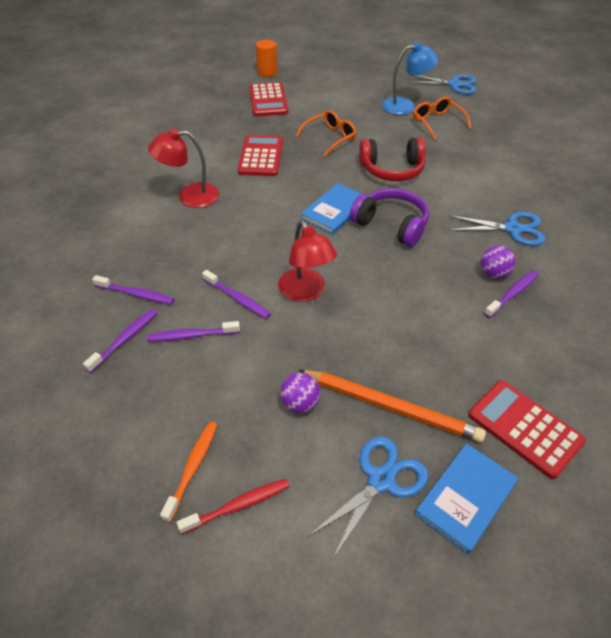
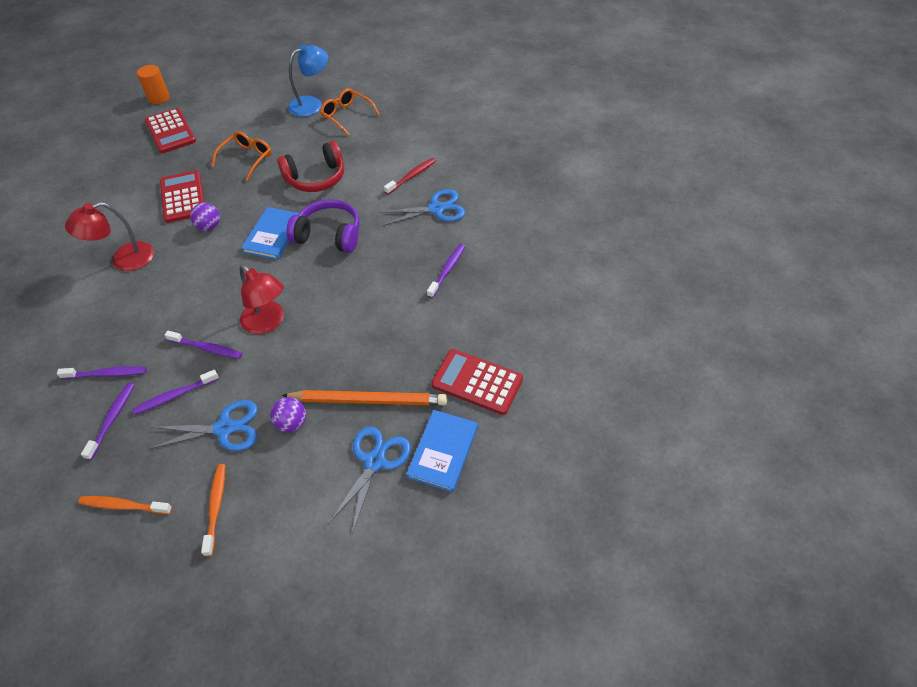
camera: 20 degrees left, 5 degrees up
red toothbrush [177,479,290,535] -> red toothbrush moved to [384,158,436,194]
blue scissors [406,74,477,95] -> blue scissors moved to [149,400,258,451]
purple ball [481,245,516,279] -> purple ball moved to [190,203,220,231]
none -> orange toothbrush [78,496,172,514]

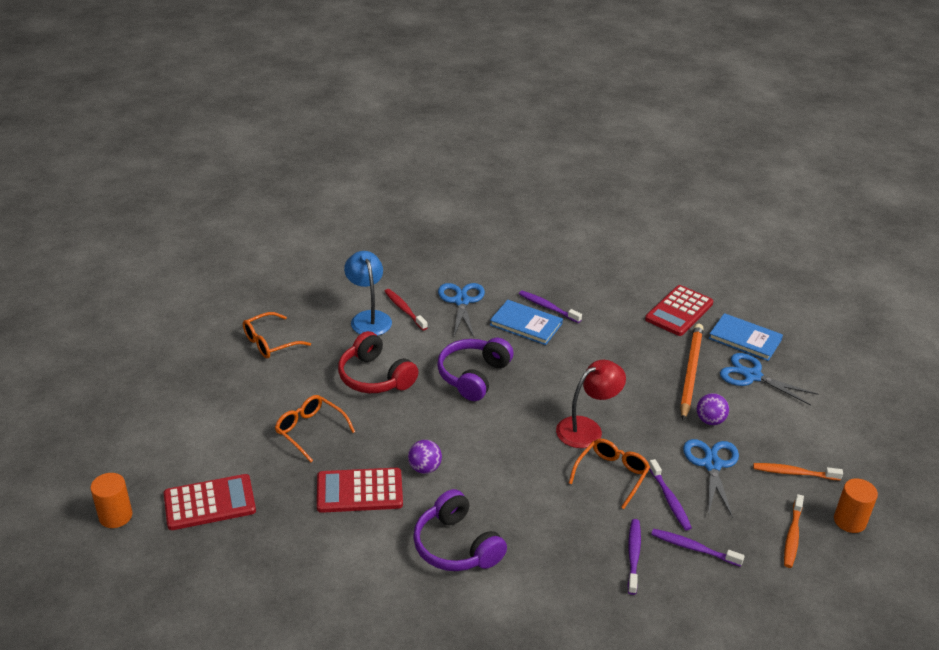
camera: 80 degrees left, 15 degrees down
red lamp [65,202,154,271] -> purple headphones [413,489,507,571]
purple toothbrush [165,331,242,359] -> orange glasses [569,439,650,509]
blue book [241,207,300,260] -> blue book moved to [490,300,563,345]
red headphones [277,141,344,192] -> red headphones turned 150 degrees clockwise [338,331,418,393]
blue lamp [288,44,328,117] -> blue lamp moved to [344,251,392,336]
none -> orange cylinder [834,478,878,533]

